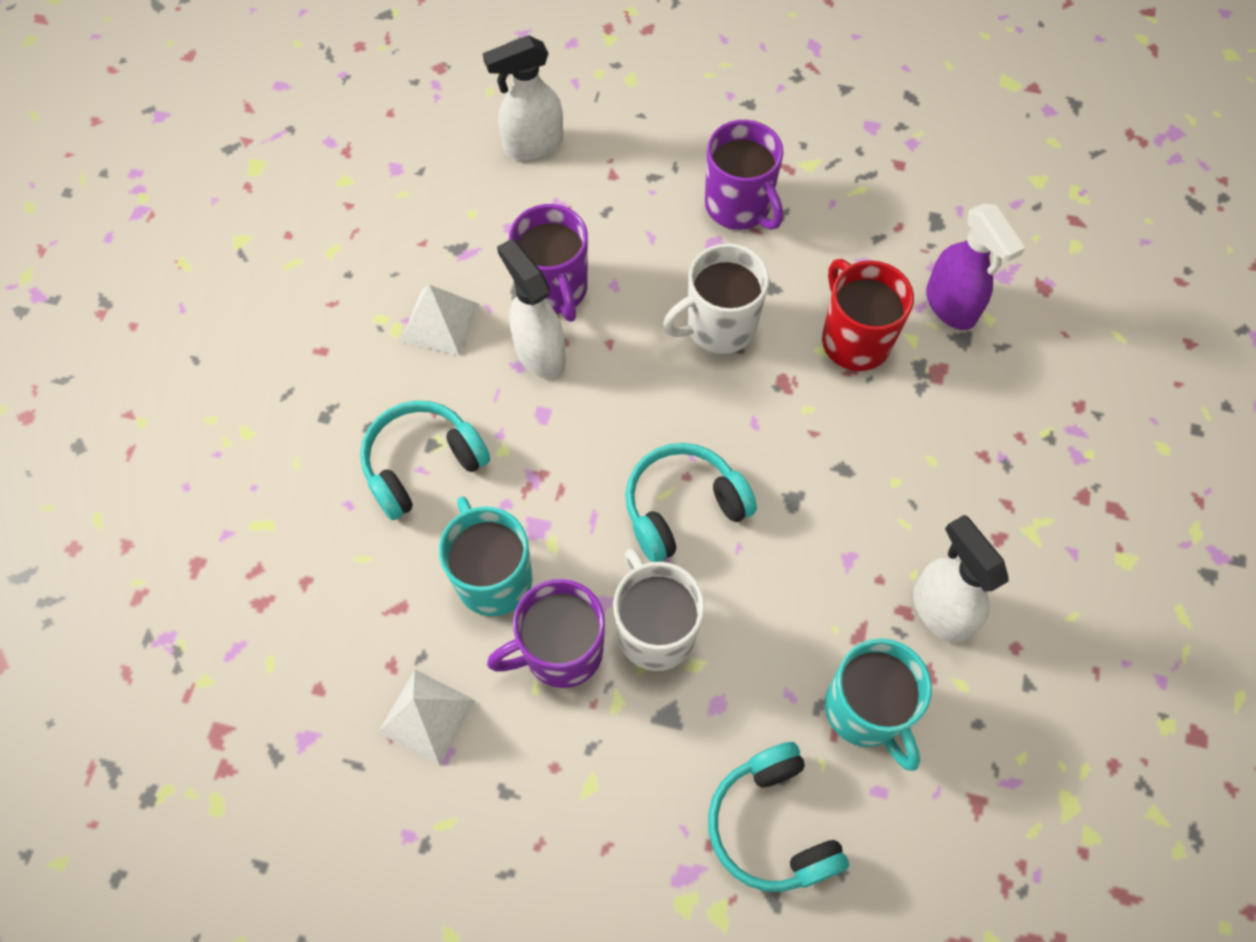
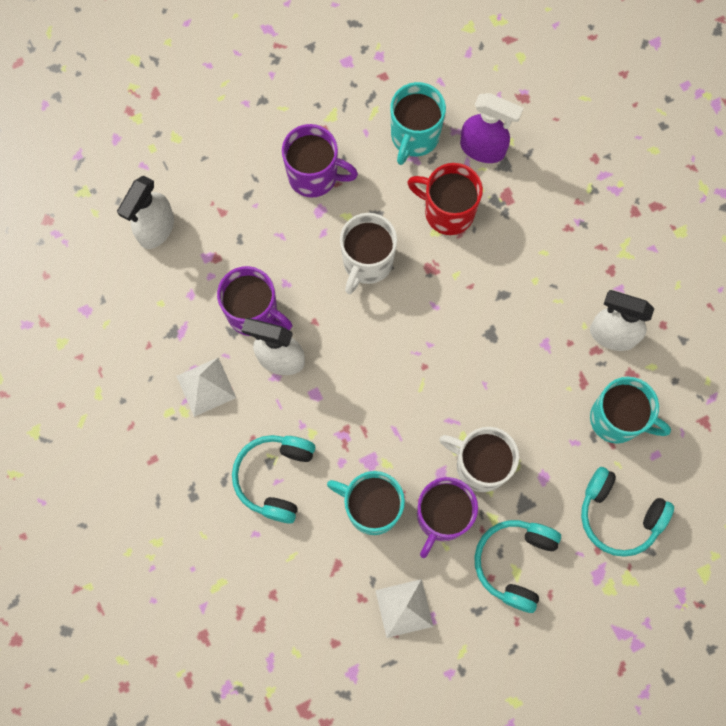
camera: 40 degrees left, 10 degrees up
turquoise headphones [625,443,757,562] -> turquoise headphones moved to [475,520,561,613]
none -> turquoise mug [390,82,446,165]

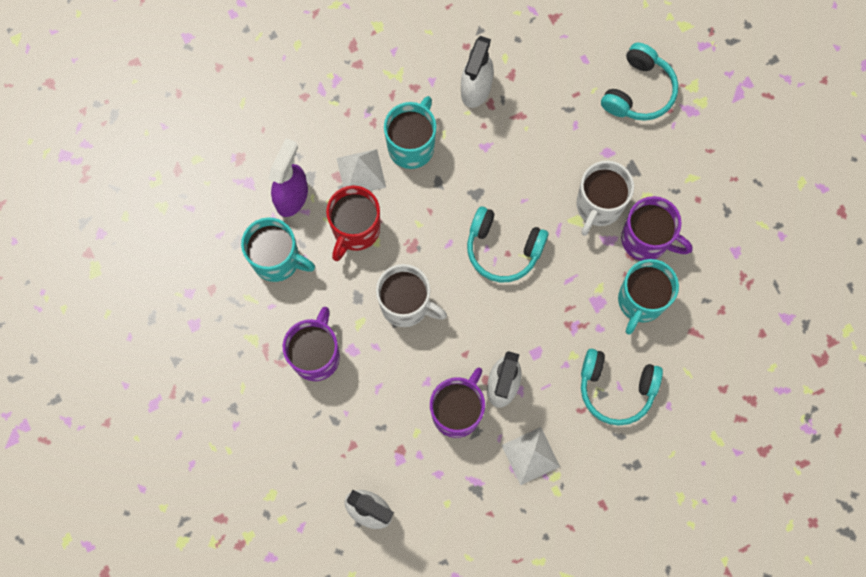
camera: 90 degrees left, 0 degrees up
white pyramid [375,579,433,638] -> white pyramid moved to [337,149,386,191]
turquoise headphones [475,520,561,613] -> turquoise headphones moved to [467,206,548,282]
turquoise mug [590,377,671,444] -> turquoise mug moved to [384,96,437,169]

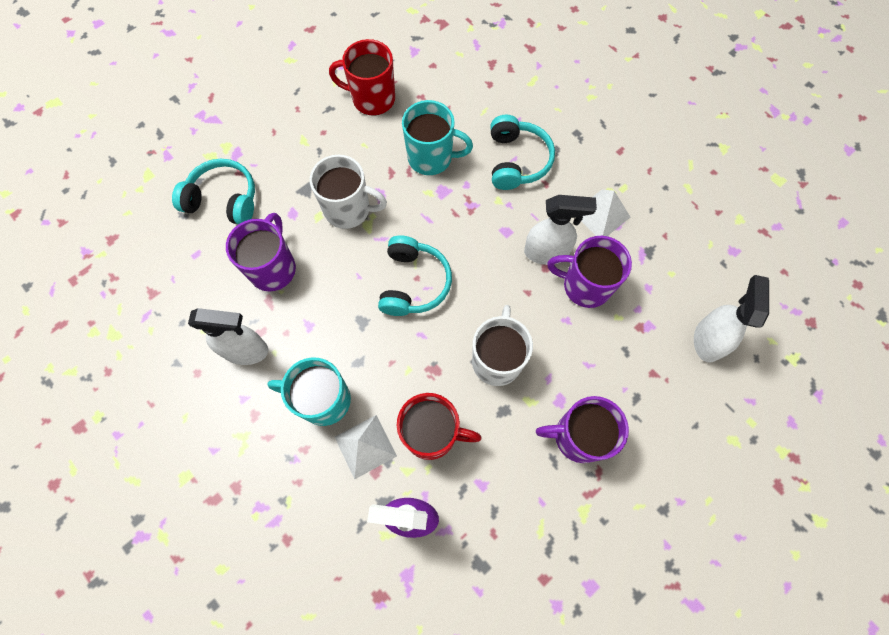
camera: 105 degrees left, 5 degrees down
turquoise mug [241,217,315,282] -> none
purple mug [621,196,693,261] -> purple mug moved to [226,213,296,291]
none -> red mug [329,39,395,116]

